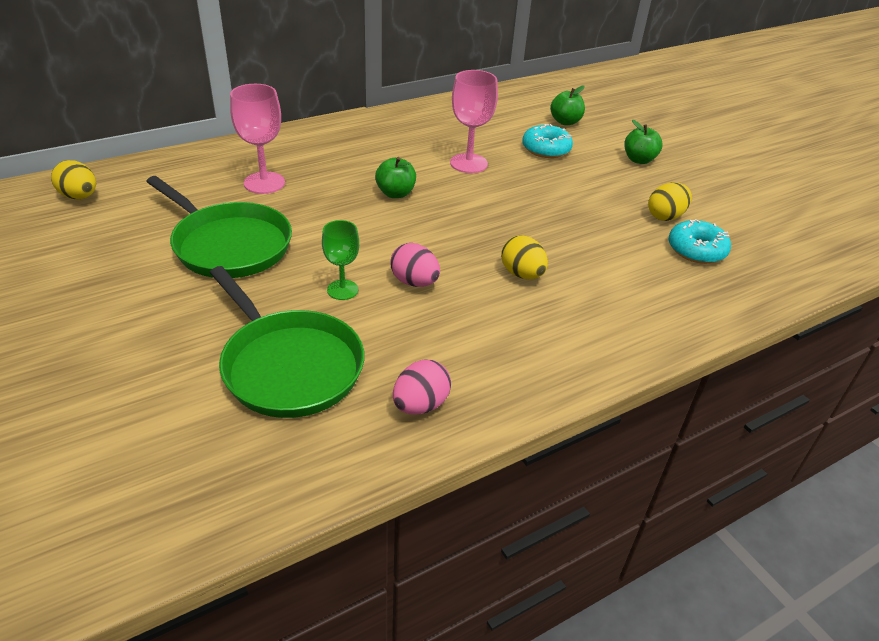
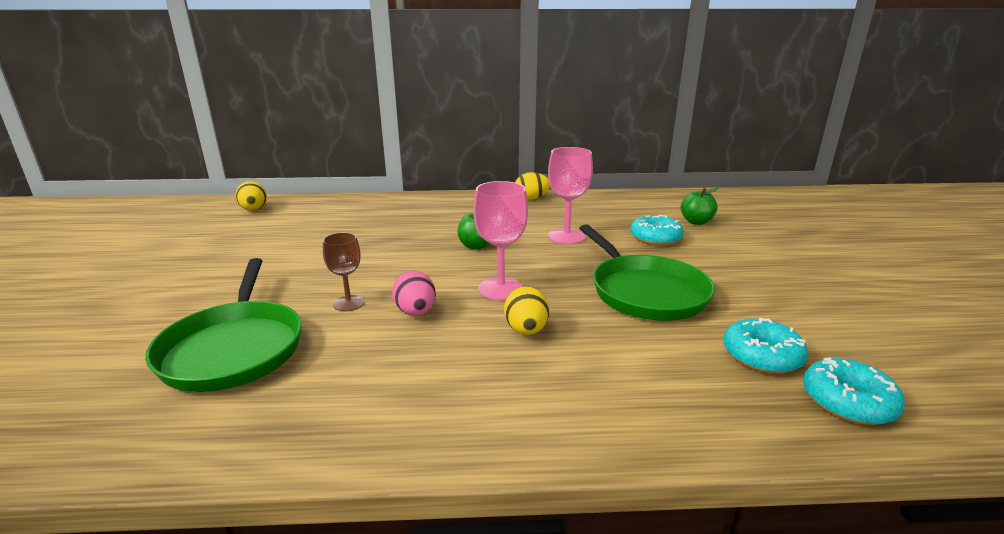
camera: 30 degrees right, 15 degrees down
green pan [146,176,292,278] -> green pan moved to [579,224,715,321]
pink goblet [230,84,285,194] -> pink goblet moved to [473,181,528,300]
green goblet [322,220,359,300] -> brown goblet [323,232,364,311]
pink egg [393,359,451,415] -> none
green apple [624,120,663,164] -> none
yellow egg [648,183,692,221] -> yellow egg moved to [515,172,550,200]
none -> turquoise donut [803,357,905,425]

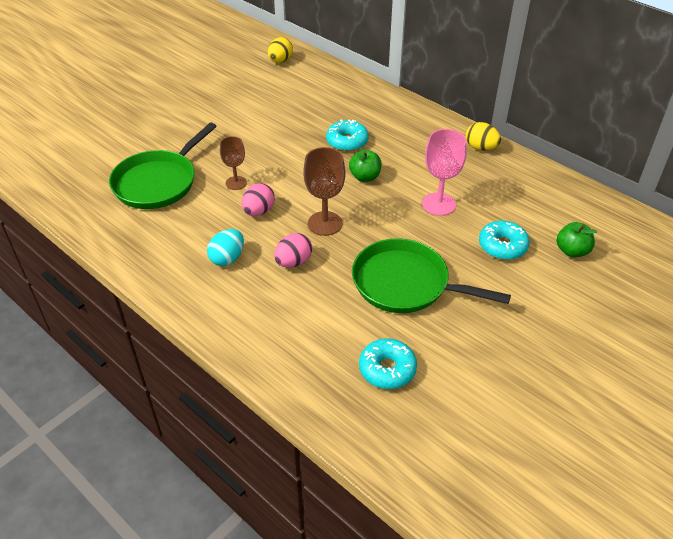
camera: 45 degrees right, 20 degrees up
pink goblet [473,181,528,300] -> brown goblet [303,147,346,236]
yellow egg [504,286,549,335] -> pink egg [274,233,312,268]
green pan [579,224,715,321] -> green pan turned 90 degrees clockwise [352,238,511,313]
turquoise donut [803,357,905,425] -> turquoise donut moved to [326,120,369,151]
none -> turquoise egg [207,229,244,266]

